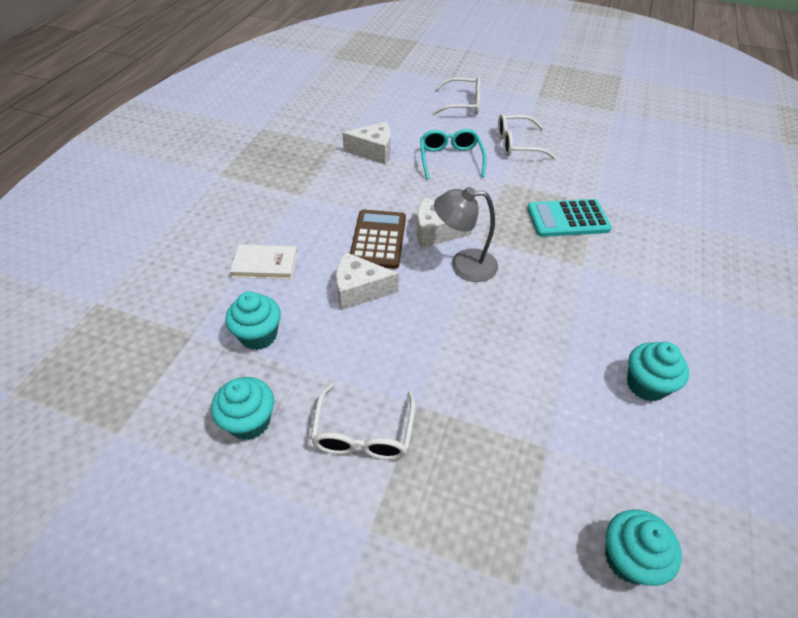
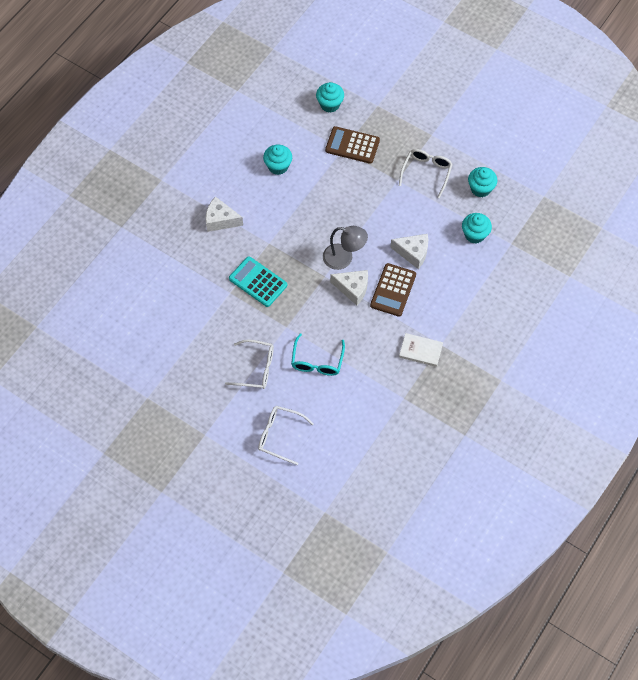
camera: 165 degrees left, 15 degrees up
white book [230,245,298,279] -> white book moved to [399,333,443,367]
white cheese [342,122,391,164] -> white cheese moved to [206,196,243,232]
turquoise calculator [527,199,612,237] -> turquoise calculator turned 150 degrees counterclockwise [229,256,287,307]
none -> brown calculator [325,126,380,164]

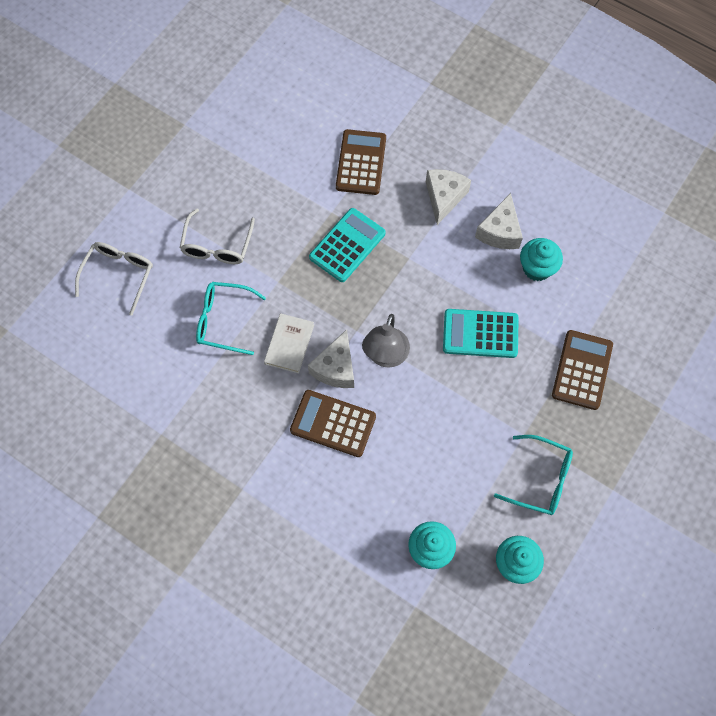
camera: 90 degrees right, 5 degrees up
turquoise cupcake [316,82,344,113] -> none
white cheese [390,234,428,269] -> white cheese moved to [475,193,523,249]
white glasses [399,149,453,198] -> turquoise glasses [494,435,573,515]
white book [399,333,443,367] -> white book moved to [264,313,314,374]
none -> brown calculator [336,129,386,195]
none -> turquoise calculator [443,309,519,358]

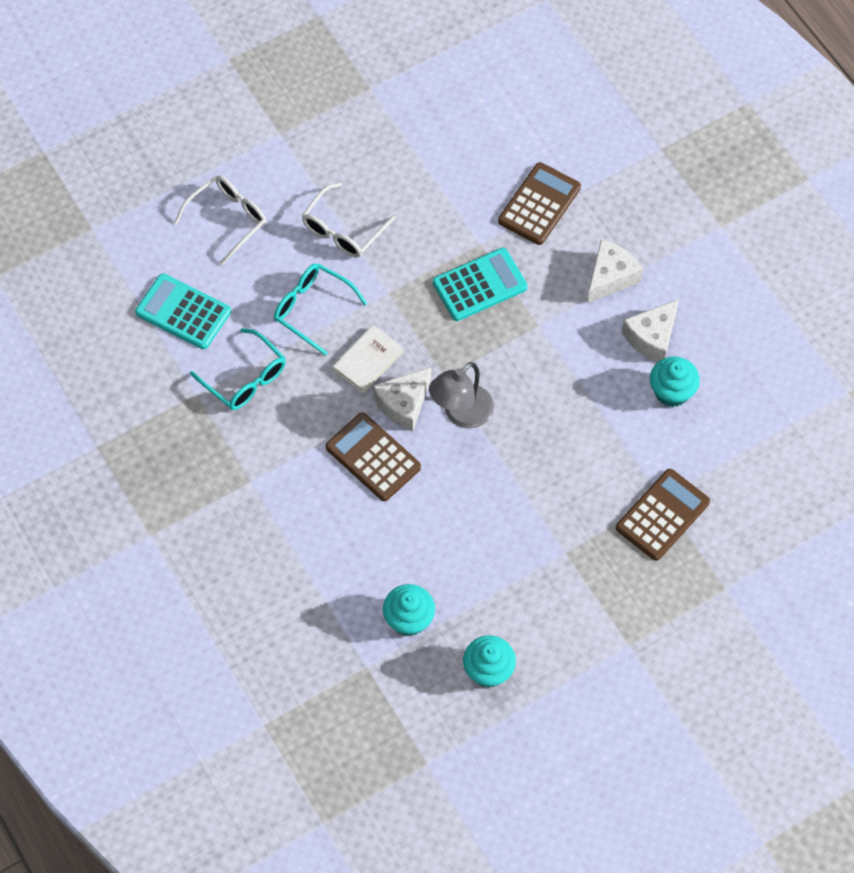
camera: 25 degrees right, 5 degrees down
turquoise calculator [443,309,519,358] -> turquoise calculator moved to [135,273,231,349]
turquoise glasses [494,435,573,515] -> turquoise glasses moved to [190,328,286,410]

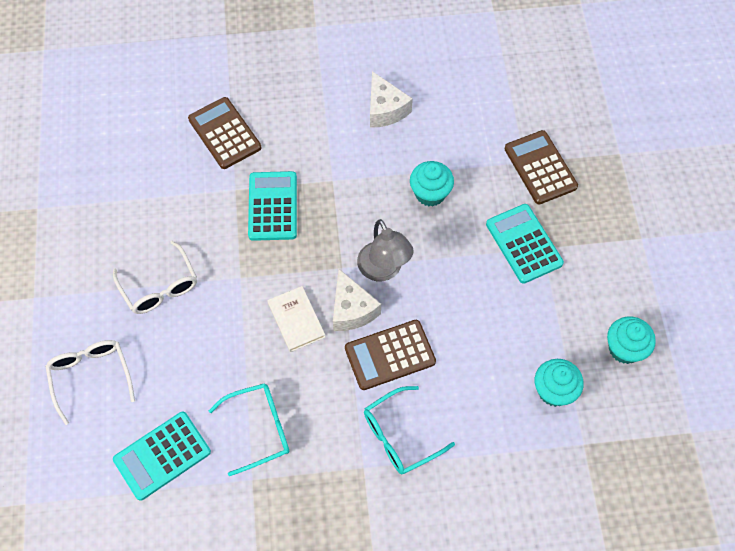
camera: 65 degrees left, 0 degrees up
turquoise glasses [274,264,367,356] -> turquoise glasses moved to [364,386,455,474]
white cheese [587,240,643,303] -> none
turquoise cupcake [650,356,700,407] -> turquoise cupcake moved to [410,161,454,207]
none -> turquoise calculator [486,204,564,284]

